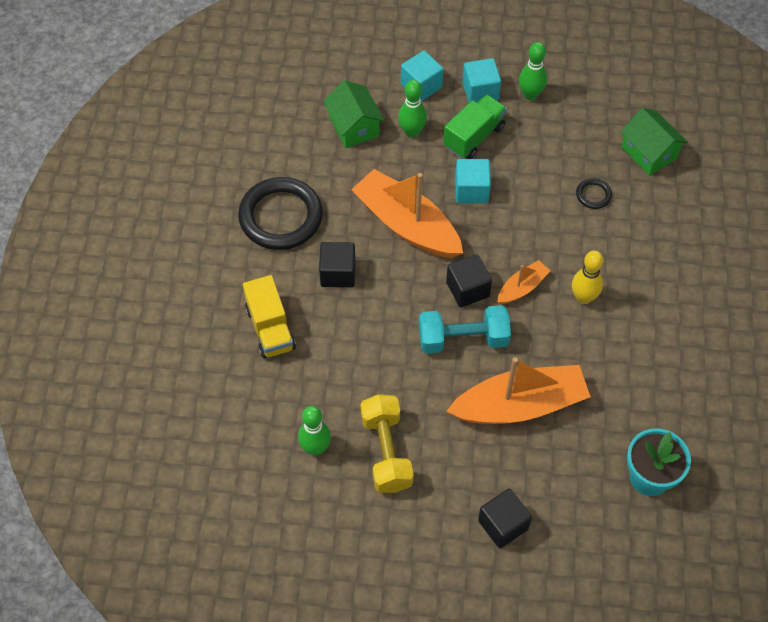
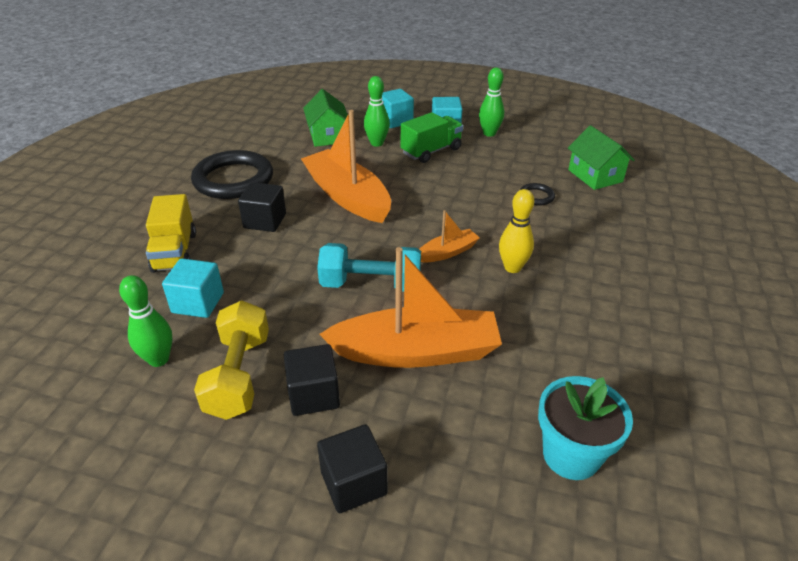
camera: 10 degrees right, 20 degrees down
black cube [446,255,492,308] -> black cube moved to [284,344,340,416]
turquoise cube [455,159,491,203] -> turquoise cube moved to [162,258,224,318]

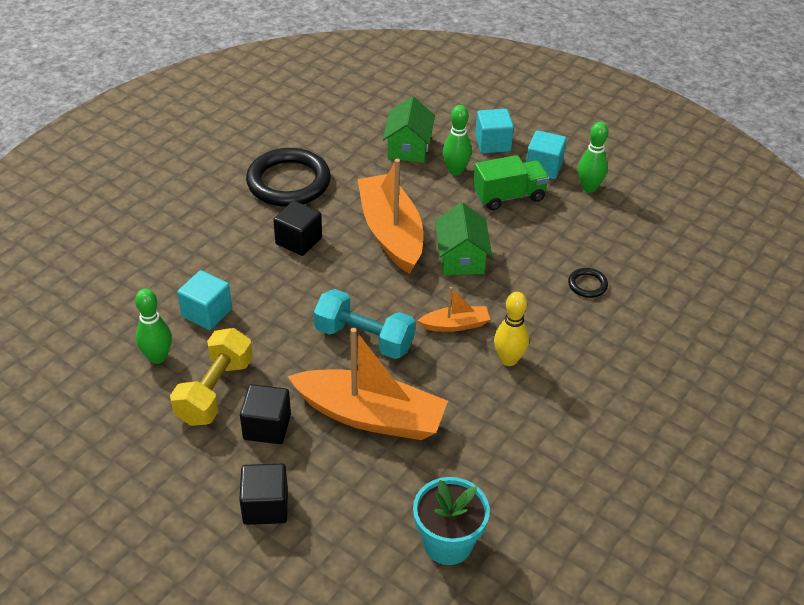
camera: 20 degrees right, 5 degrees up
yellow truck [146,194,196,273] -> none
green house [568,125,635,190] -> green house moved to [435,202,492,275]

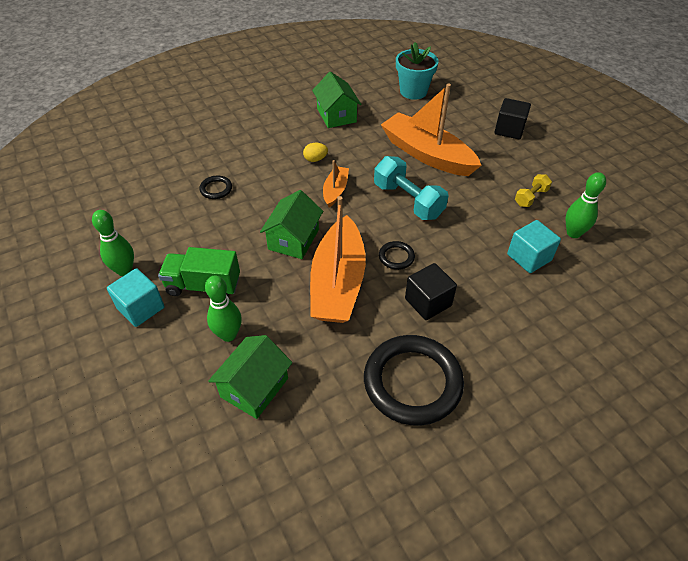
camera: 155 degrees left, 5 degrees up
yellow dumbbell [170,328,253,426] -> yellow dumbbell [515,174,552,207], size x0.54
black cube [240,384,291,444] -> none
orange boat [418,287,490,332] -> orange boat turned 90 degrees clockwise [323,160,349,208]
turquoise cube [475,109,514,153] -> none
yellow bowling pin [494,292,529,366] -> yellow egg [303,143,328,162]
none -> green house [312,71,362,128]
none -> black ring [379,241,415,270]

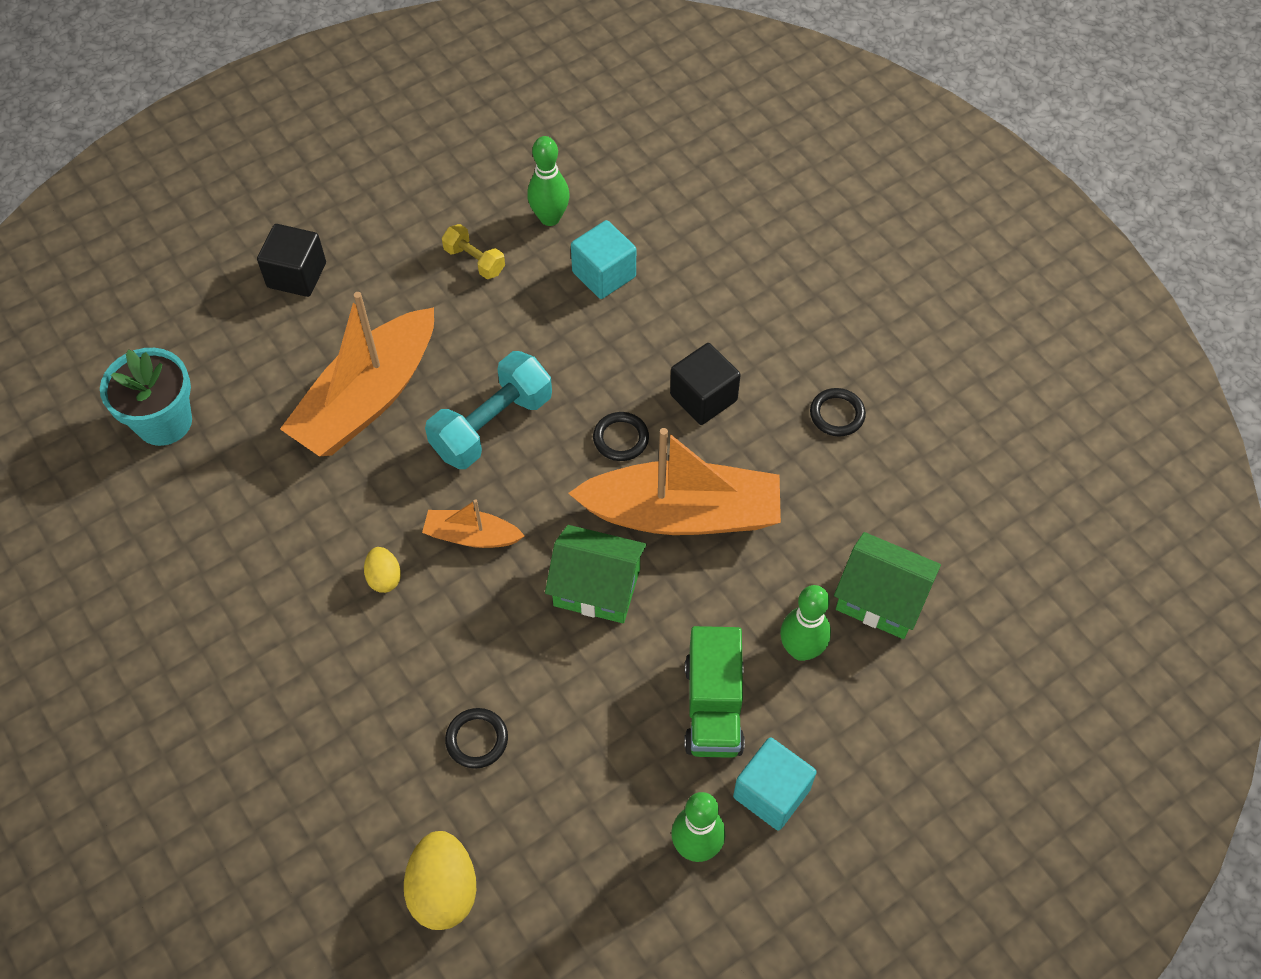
camera: 95 degrees left, 10 degrees up
green house [312,71,362,128] -> none
black ring [364,335,464,426] -> black ring [810,388,866,437], size x0.43
none -> yellow egg [404,831,476,930]

